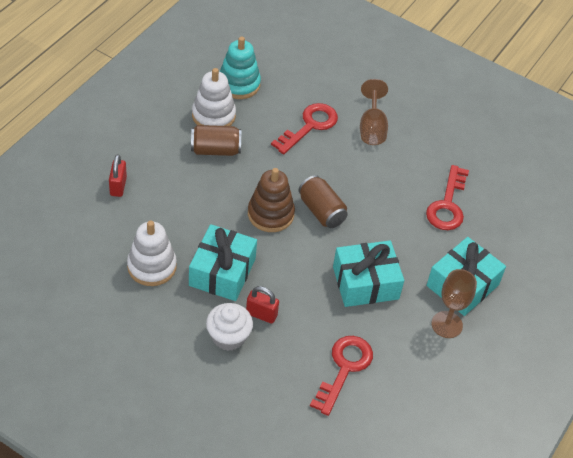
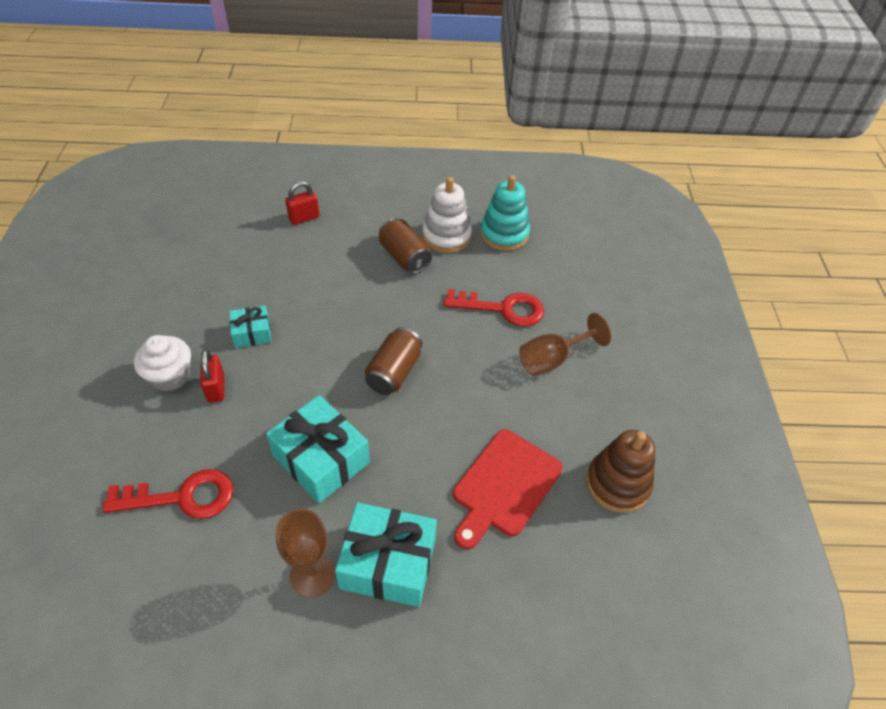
camera: 60 degrees right, 0 degrees up
white stacking toy [127,221,177,286] -> none
turquoise gift [189,224,257,301] -> turquoise gift [229,306,272,348], size x0.55
brown stacking toy [248,168,295,232] -> brown stacking toy moved to [586,430,656,513]
red key [426,165,469,230] -> red cutting board [453,429,563,549]

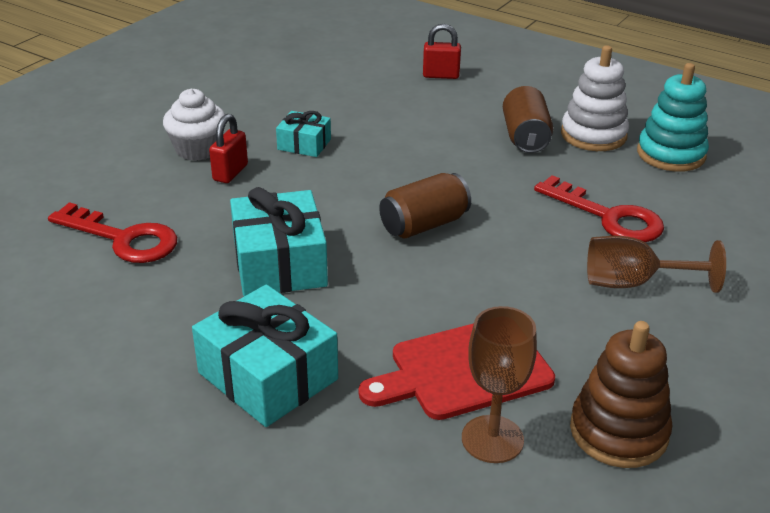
camera: 35 degrees right, 15 degrees down
brown goblet [276,509,335,598] -> brown goblet moved to [462,306,537,463]

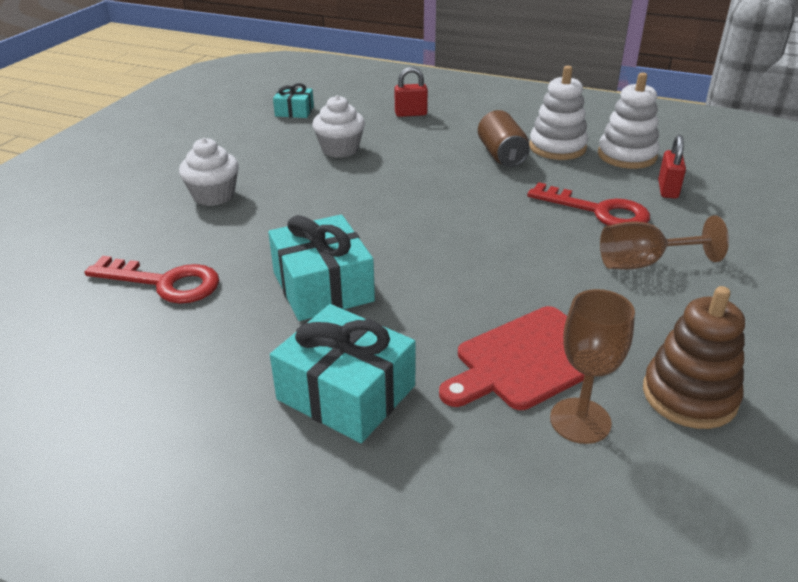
camera: 10 degrees left, 0 degrees up
red padlock [209,114,248,183] -> red padlock moved to [658,135,686,198]
turquoise gift [276,111,331,157] -> turquoise gift moved to [273,83,314,118]
brown can [379,173,471,239] -> none
turquoise stacking toy [637,63,709,172] -> white stacking toy [598,72,660,169]
none -> white cupcake [312,95,365,158]

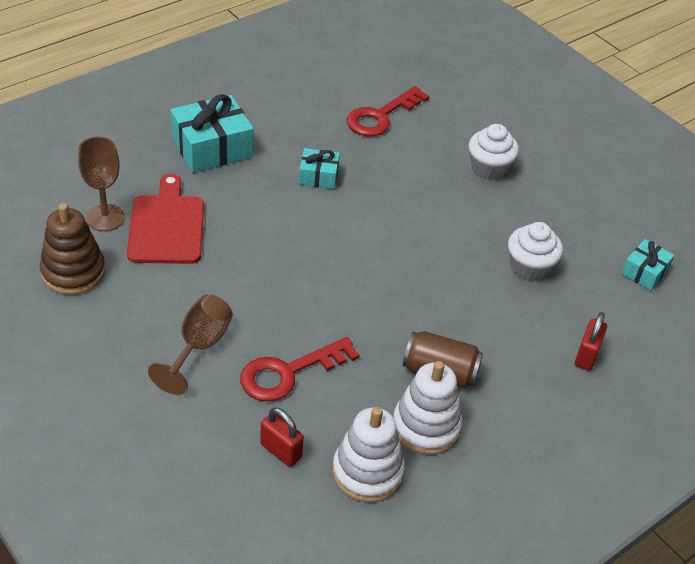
camera: 115 degrees right, 10 degrees up
turquoise gift [268,214,375,321] -> turquoise gift [299,148,340,189], size x0.55

